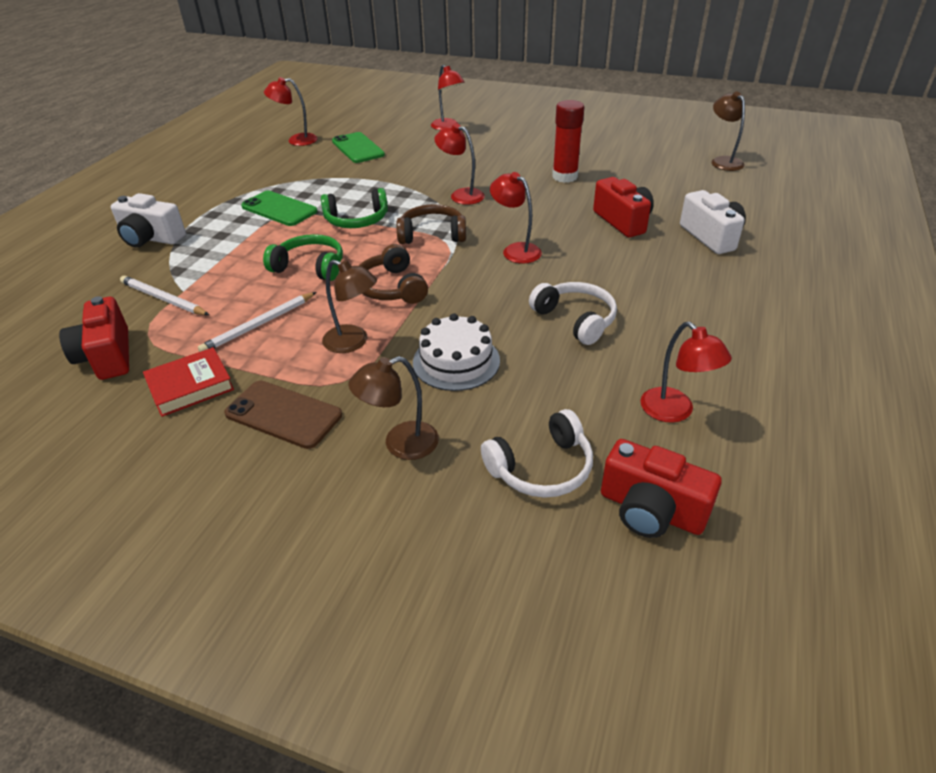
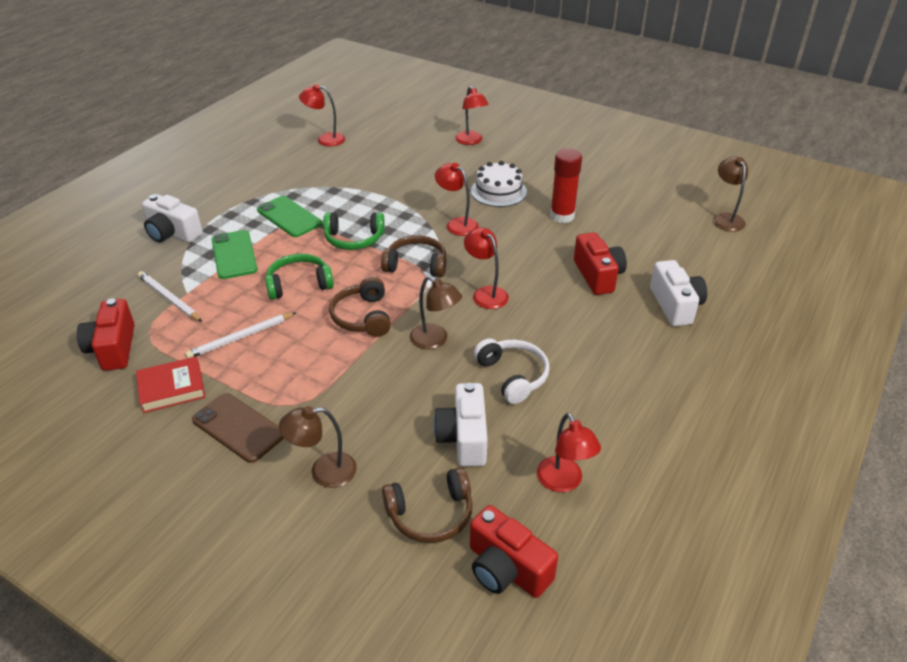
camera: 10 degrees right, 0 degrees up
green headphones [263,234,343,281] -> green headphones turned 45 degrees counterclockwise [265,254,334,300]
brown lamp [322,260,377,353] -> brown lamp moved to [410,276,462,349]
green phone [332,132,385,163] -> green phone moved to [212,230,258,279]
white cake [413,313,500,391] -> white cake moved to [471,161,527,207]
white headphones [481,409,593,498] -> brown headphones [382,467,473,543]
none -> white camera [434,383,488,466]

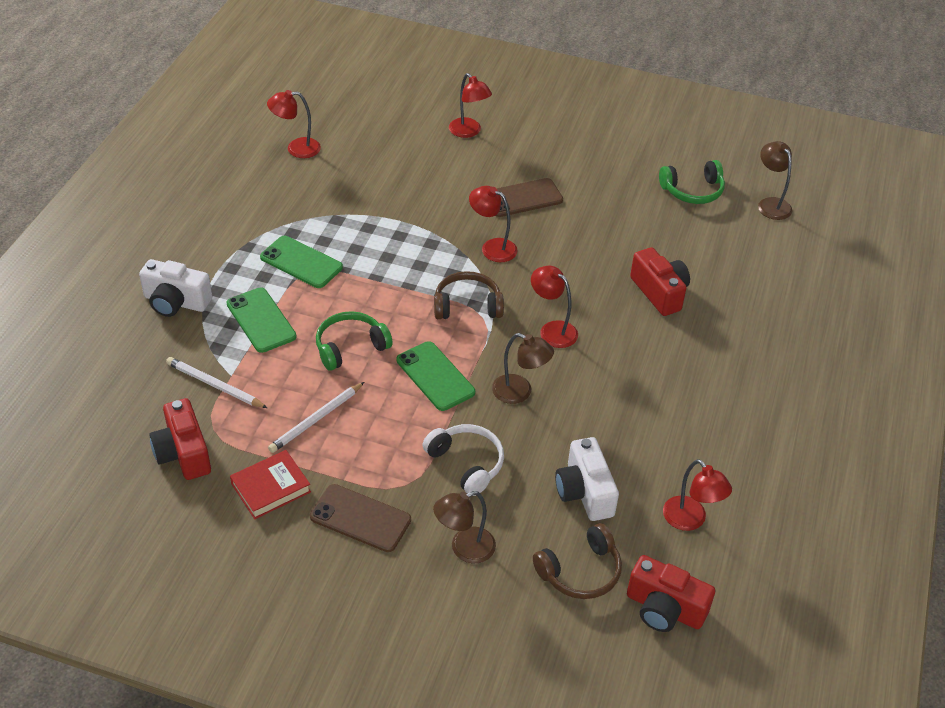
camera: 15 degrees left, 5 degrees up
green headphones [323,212,385,250] -> green headphones moved to [659,160,725,204]
brown headphones [329,277,391,337] -> green phone [396,341,475,411]
white cake [471,161,527,207] -> brown phone [496,178,563,217]
white headphones [474,338,550,404] -> white headphones moved to [423,424,504,496]
red glue stick [550,149,582,223] -> none
white camera [650,260,707,326] -> none

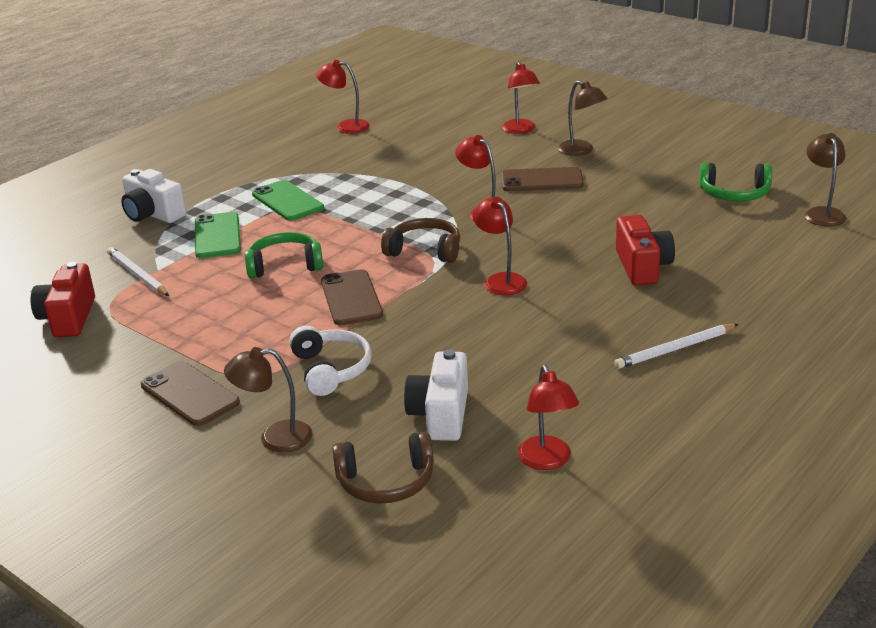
camera: 25 degrees right, 15 degrees down
red book [230,450,311,519] -> none
white pencil [268,382,364,453] -> white pencil moved to [614,324,738,369]
green phone [396,341,475,411] -> brown phone [321,269,383,325]
brown lamp [492,333,554,404] -> brown lamp moved to [558,80,607,156]
red camera [627,555,715,632] -> none

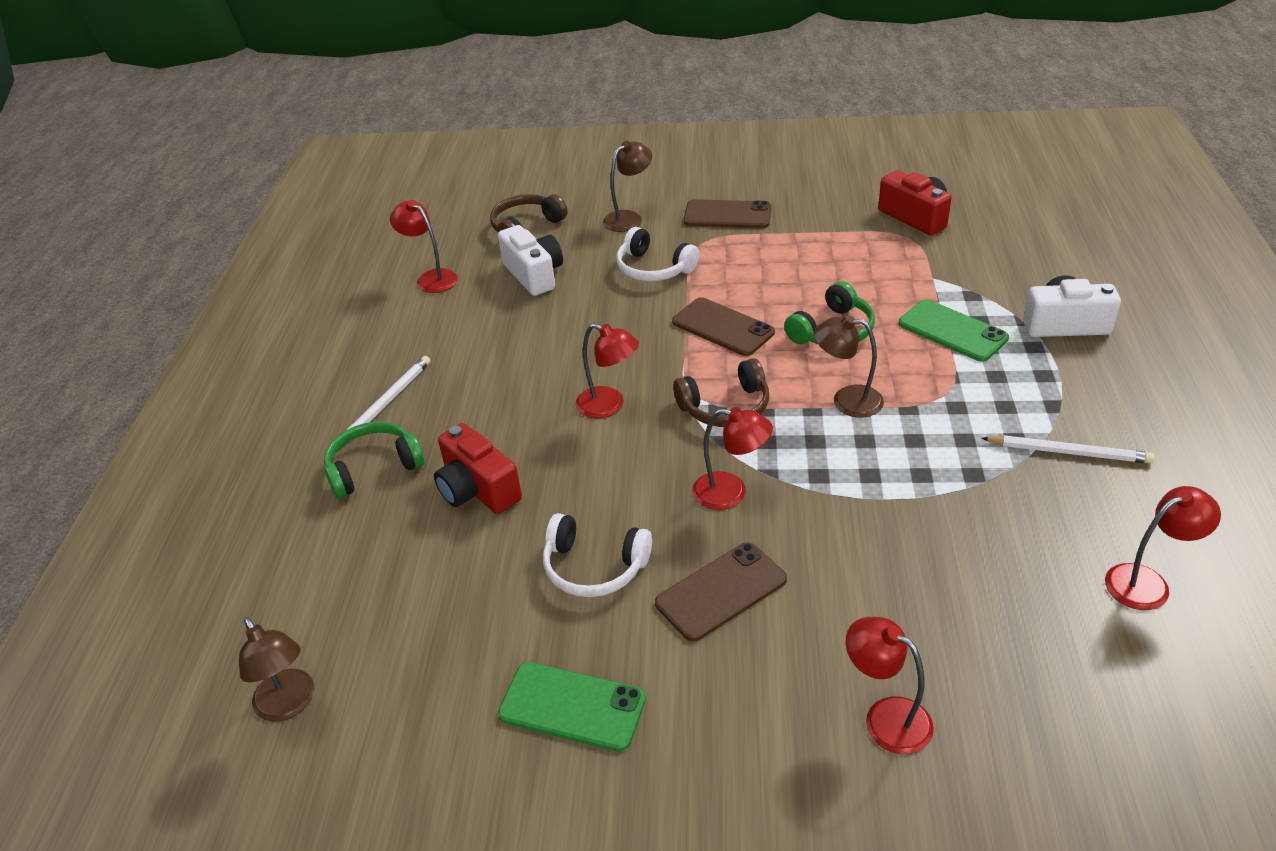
camera: 145 degrees right, 10 degrees up
white pencil [107,247,169,296] -> white pencil moved to [981,435,1155,464]
green phone [252,180,324,221] -> green phone moved to [498,662,646,752]
brown lamp [558,80,607,156] -> brown lamp moved to [814,315,884,418]
green headphones [699,163,772,201] -> green headphones moved to [324,422,424,498]
none -> white headphones [543,513,652,597]

